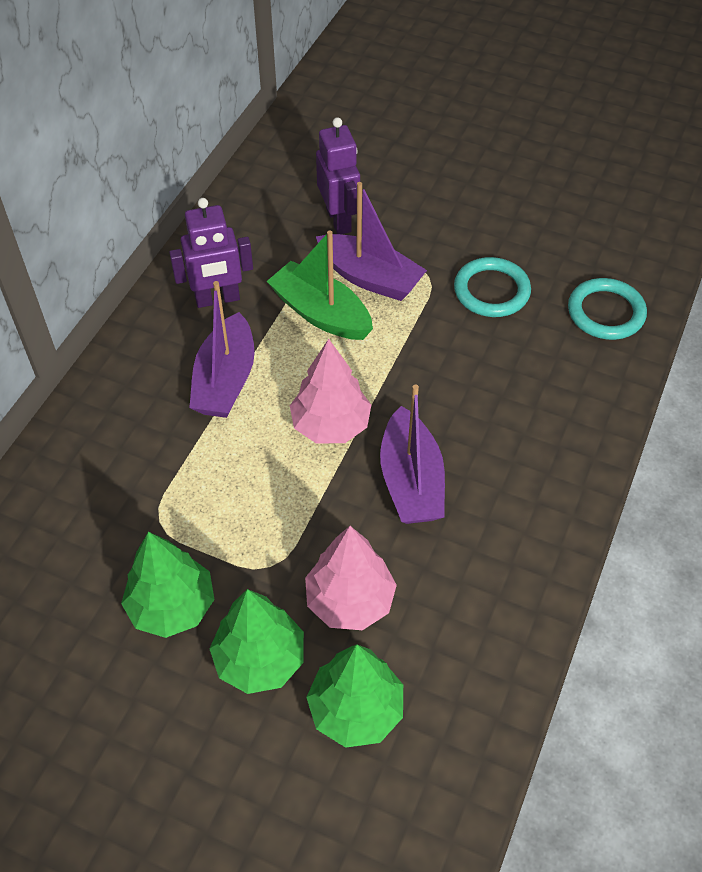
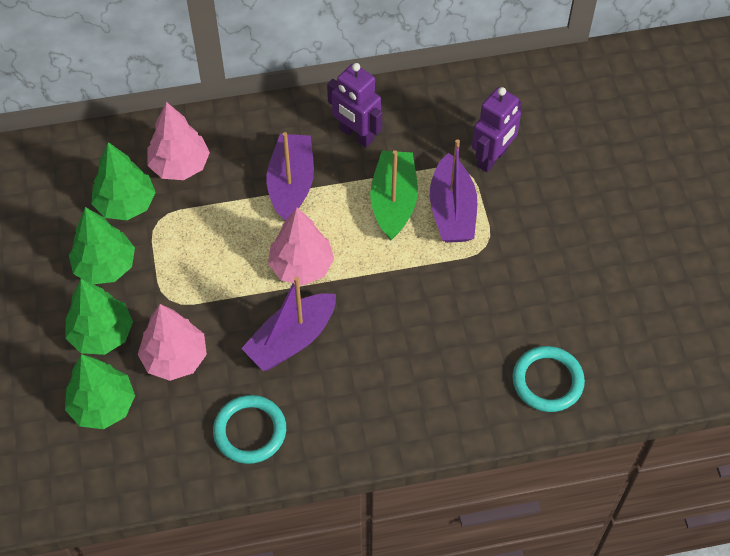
camera: 55 degrees right, 5 degrees up
purple boat [189,281,255,418] -> purple boat turned 120 degrees clockwise [267,132,314,221]
turquoise ring [454,257,531,317] -> turquoise ring moved to [213,395,286,464]
none -> green tree [91,142,156,220]
none -> pink tree [147,102,210,180]

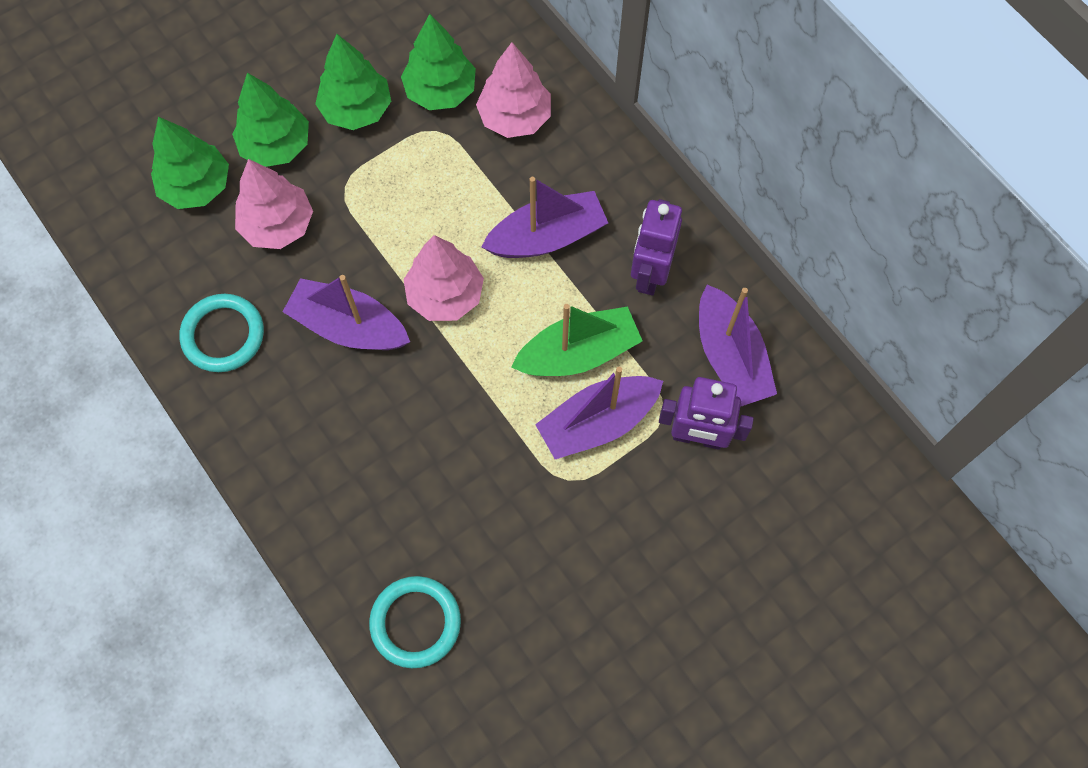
camera: 65 degrees right, 10 degrees up
none -> purple boat [699,285,777,407]

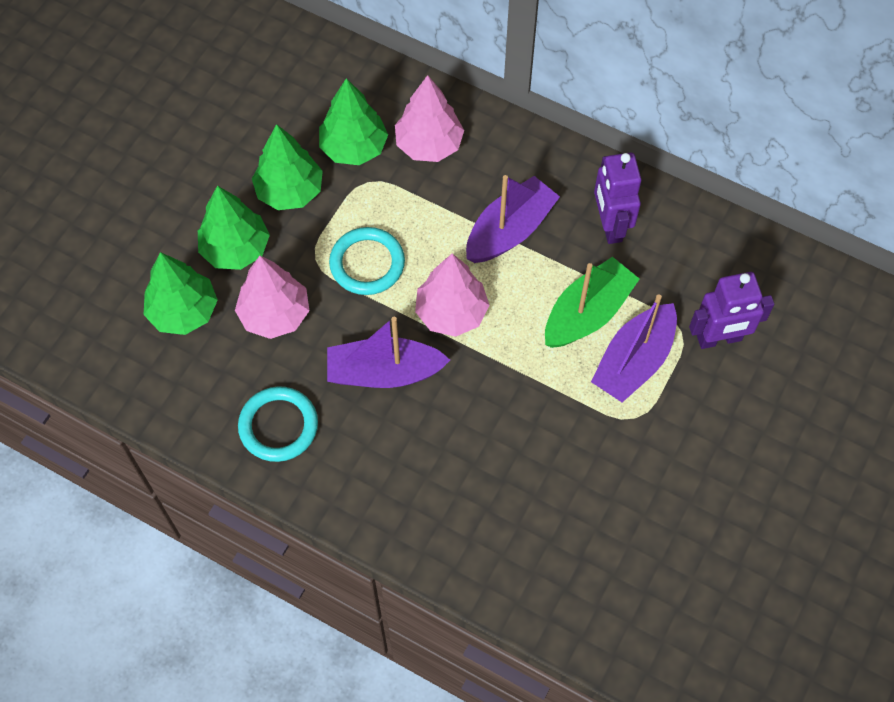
camera: 25 degrees left, 5 degrees down
turquoise ring [369,576,461,668] -> turquoise ring moved to [329,227,405,295]
purple boat [699,285,777,407] -> none

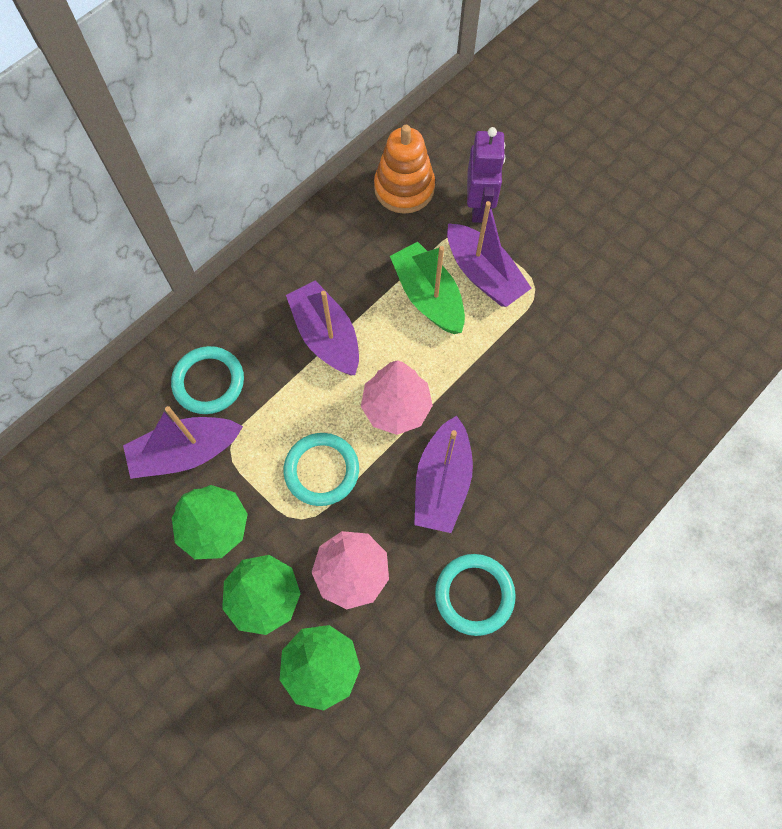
camera: 75 degrees left, 5 degrees up
green tree [319,78,388,165] -> purple boat [123,406,243,479]
pink tree [395,75,464,162] -> turquoise ring [171,346,244,414]
purple robot [594,153,641,244] -> none
none -> orange stacking toy [374,125,435,214]

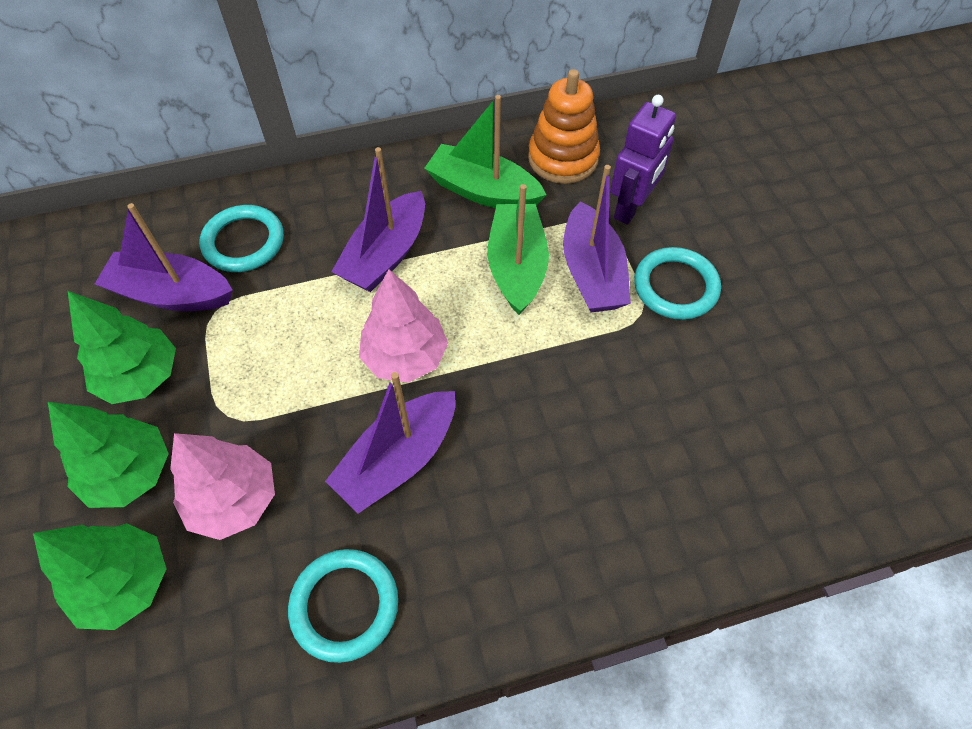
camera: 30 degrees right, 10 degrees down
turquoise ring [284,433,359,506] -> turquoise ring moved to [634,247,721,320]
purple boat [286,280,359,375] -> purple boat turned 150 degrees counterclockwise [331,147,425,292]
none -> green boat [425,95,546,208]

